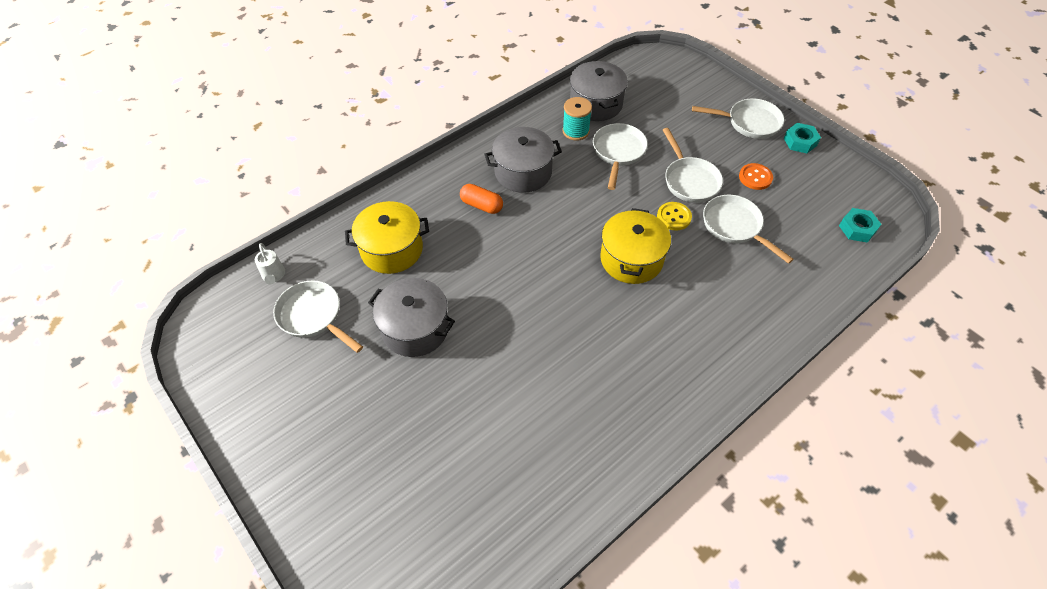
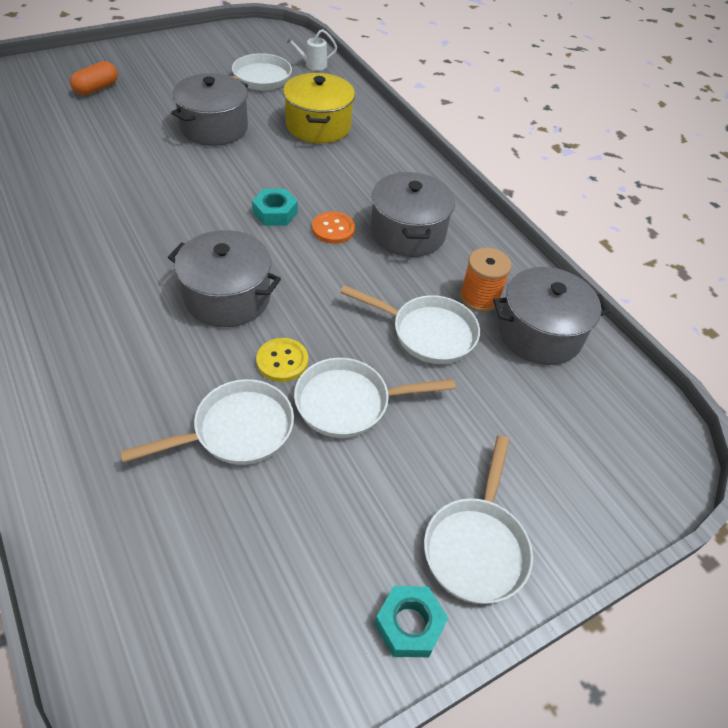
camera: 95 degrees right, 5 degrees down
orange capsule [460,184,503,214] -> orange capsule moved to [70,61,118,95]
turquoise spool [563,97,592,141] -> orange spool [460,248,511,312]
yellow pot [600,208,671,284] -> grey pot [168,230,281,327]
orange button [739,163,773,190] -> orange button moved to [312,211,355,244]
turquoise nut [839,208,882,243] -> turquoise nut moved to [252,189,298,226]

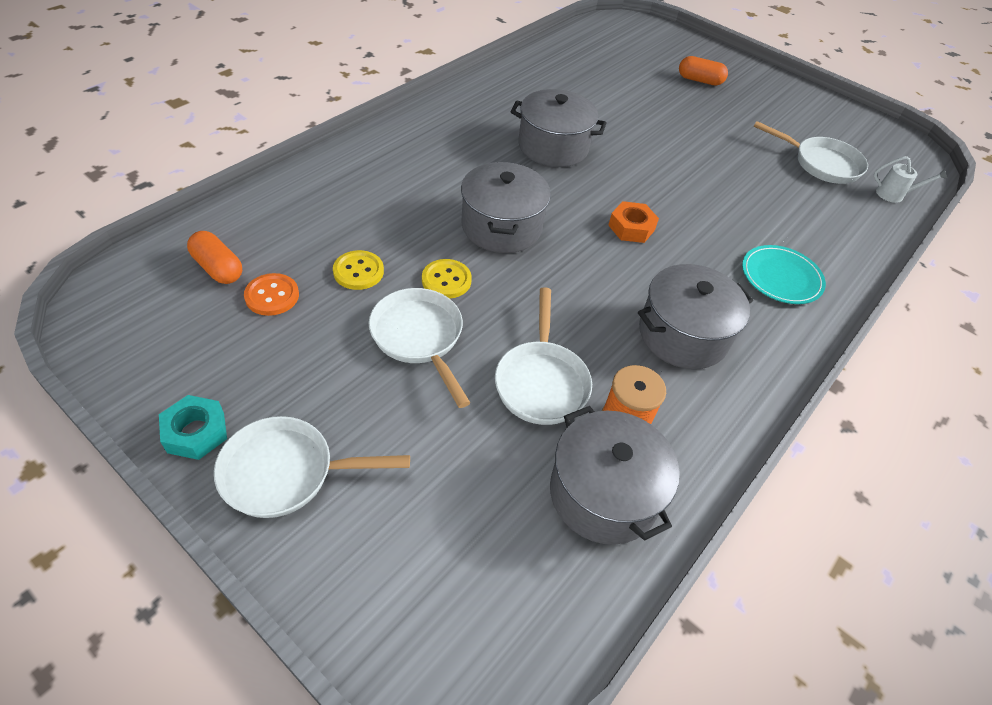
camera: 70 degrees right, 0 degrees up
white pan [120,379,294,465] -> yellow button [333,250,384,290]
grey pot [171,73,248,146] -> grey pot moved to [510,89,606,167]
turquoise nut [252,189,298,226] -> orange nut [608,201,659,243]
yellow pot [283,73,355,143] -> none
white watering can [284,29,337,71] -> white watering can turned 135 degrees clockwise [874,156,947,203]
orange button [312,211,355,244] -> orange button moved to [244,273,299,316]
none -> orange capsule [187,231,242,284]
none -> turquoise plate [742,245,826,304]

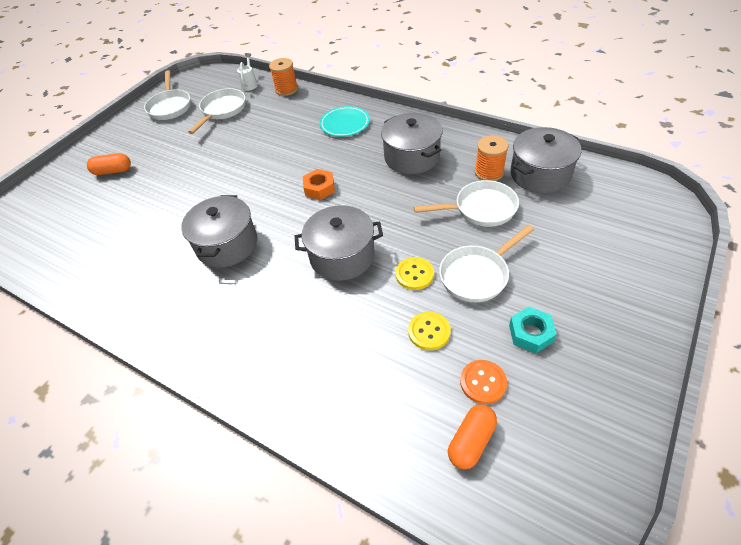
camera: 90 degrees left, 0 degrees up
turquoise nut [159,395,227,460] -> turquoise nut moved to [509,307,557,353]
white pan [214,416,410,518] -> white pan moved to [144,70,191,120]
orange capsule [679,56,728,86] -> orange capsule turned 75 degrees clockwise [87,153,131,175]
none -> orange spool [269,58,298,96]

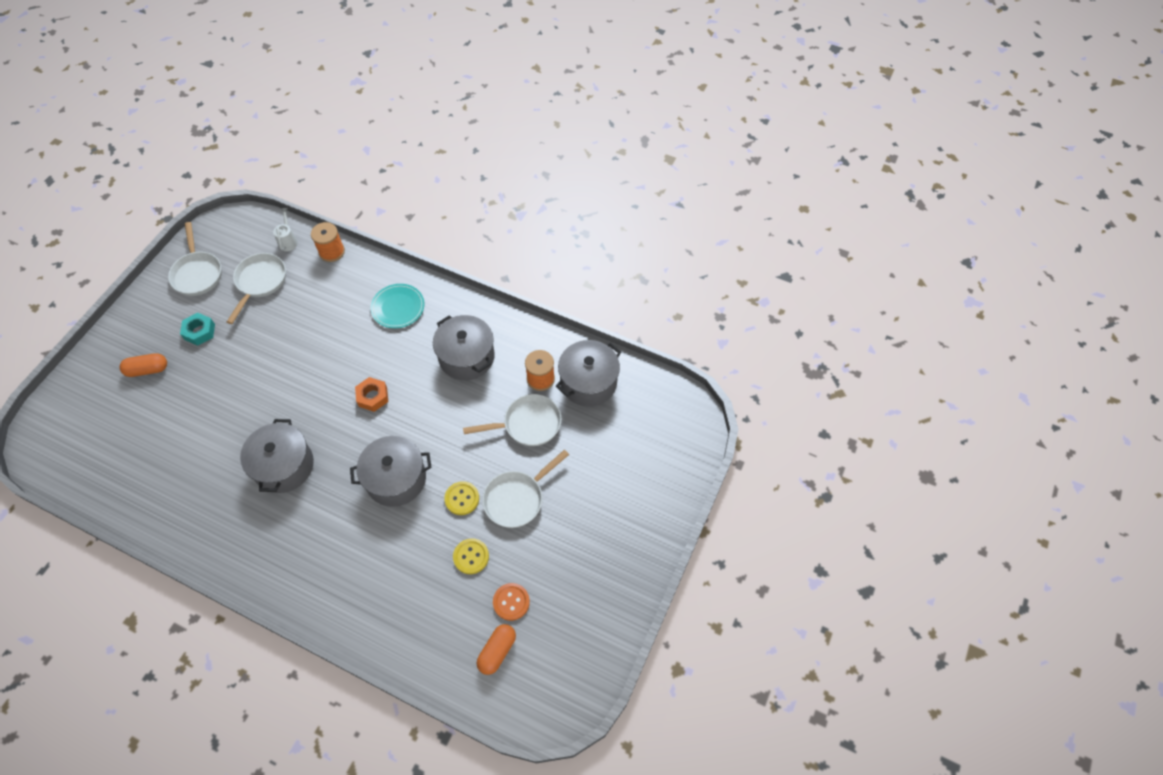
camera: 10 degrees left, 10 degrees up
turquoise nut [509,307,557,353] -> turquoise nut moved to [180,312,215,346]

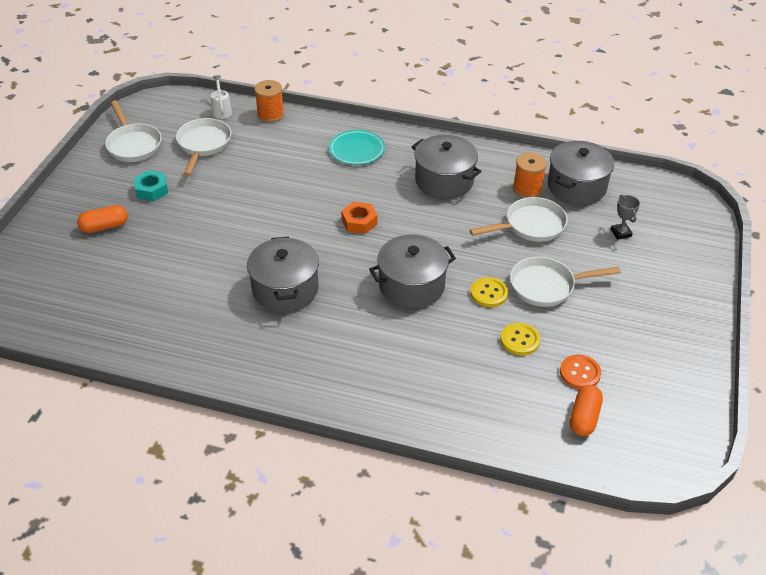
camera: 10 degrees left, 15 degrees down
white pan [482,450,569,528] -> white pan turned 45 degrees clockwise [510,257,621,307]
none -> grey trophy [611,195,640,240]

